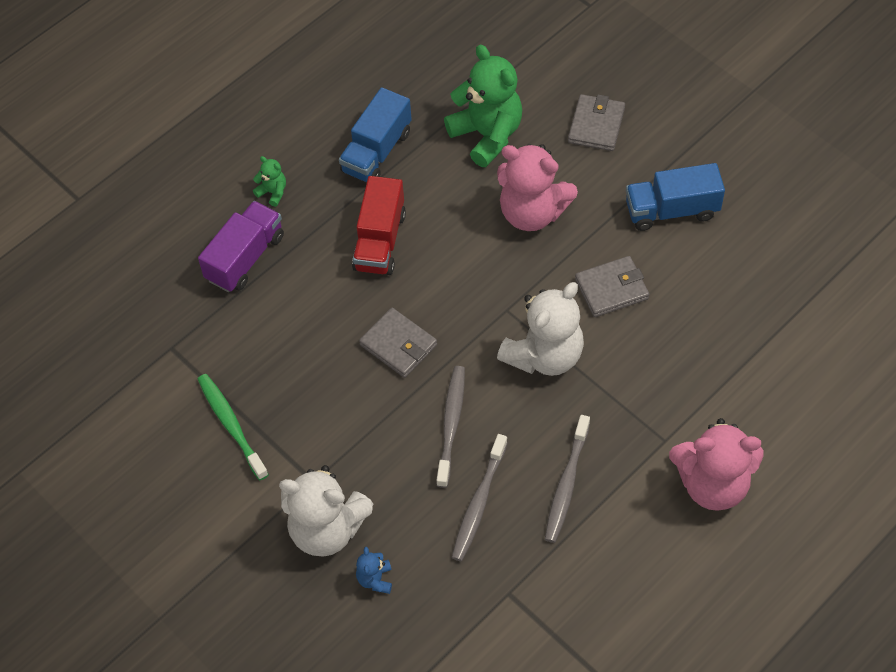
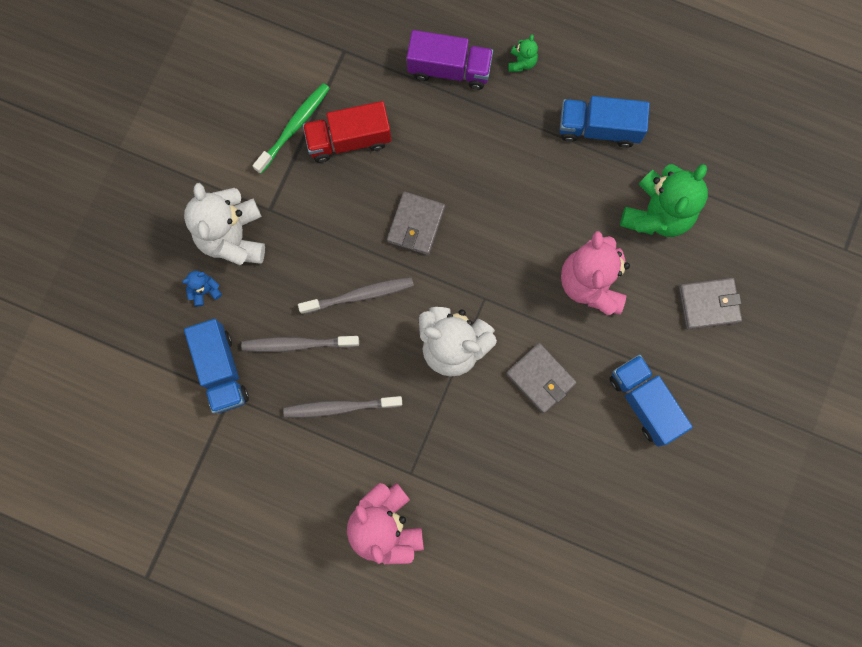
camera: 65 degrees right, 20 degrees up
red truck [352,176,406,275] -> red truck moved to [303,101,391,162]
none -> blue truck [184,319,249,414]

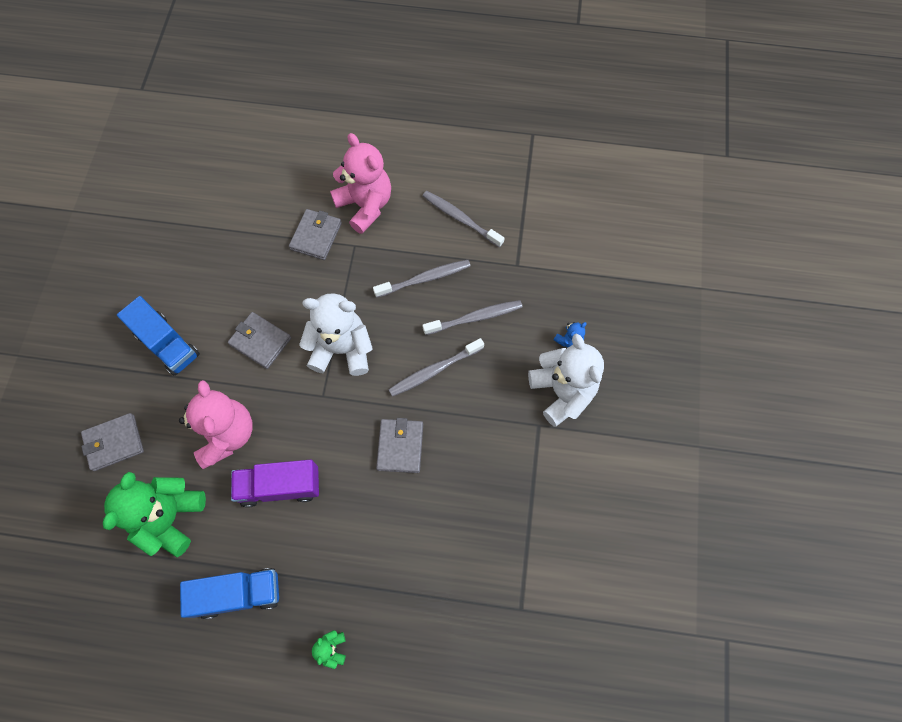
camera: 165 degrees right, 10 degrees down
blue truck [184,319,249,414] -> none
green toothbrush [253,83,330,174] -> none
red truck [303,101,391,162] -> none
purple truck [407,30,493,90] -> purple truck moved to [231,460,319,508]
none -> grey wallet [289,209,342,260]
none -> grey toothbrush [423,191,504,248]

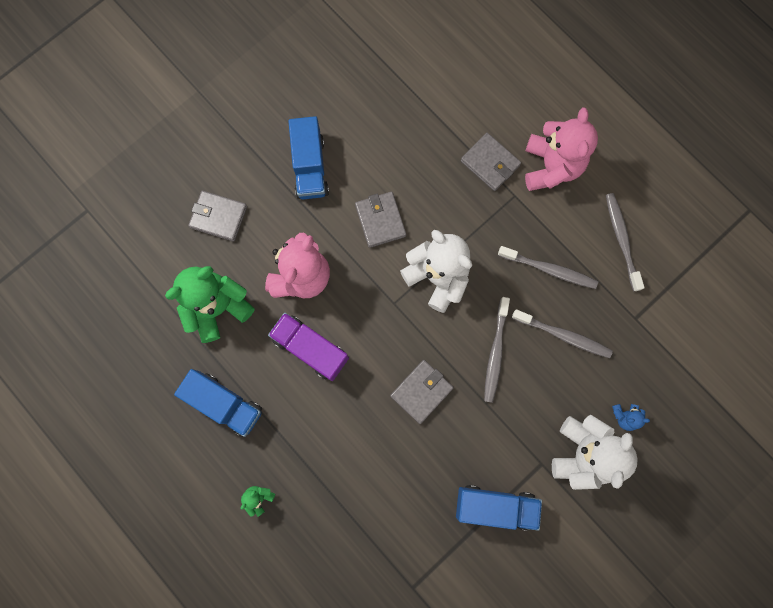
camera: 40 degrees right, 10 degrees up
grey wallet [289,209,342,260] -> grey wallet turned 75 degrees clockwise [461,133,521,191]
grey toothbrush [388,338,484,397] -> grey toothbrush turned 90 degrees counterclockwise [484,297,510,403]
none -> blue truck [456,485,542,531]

